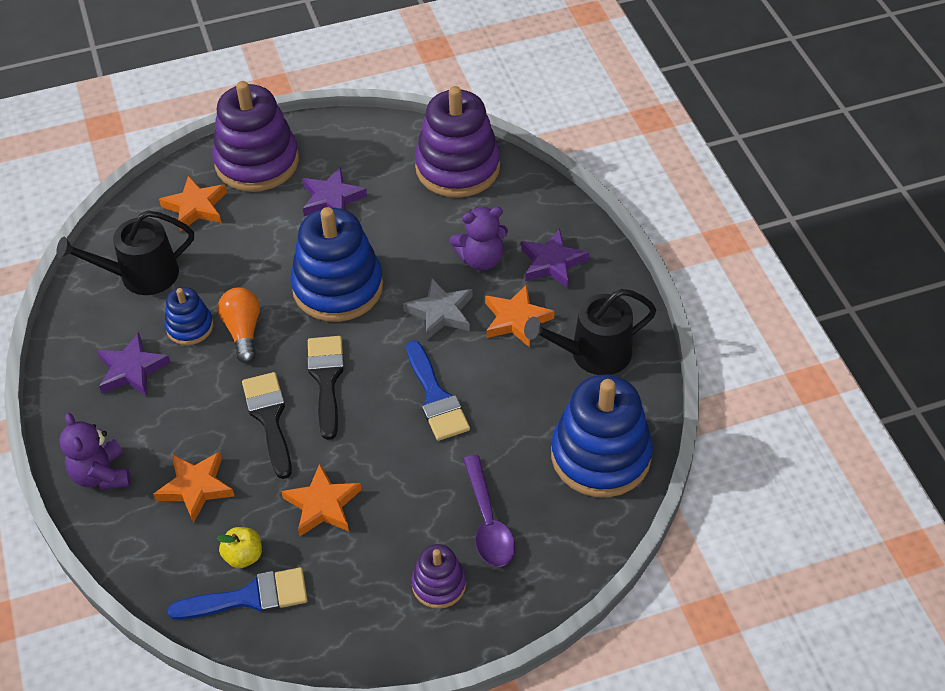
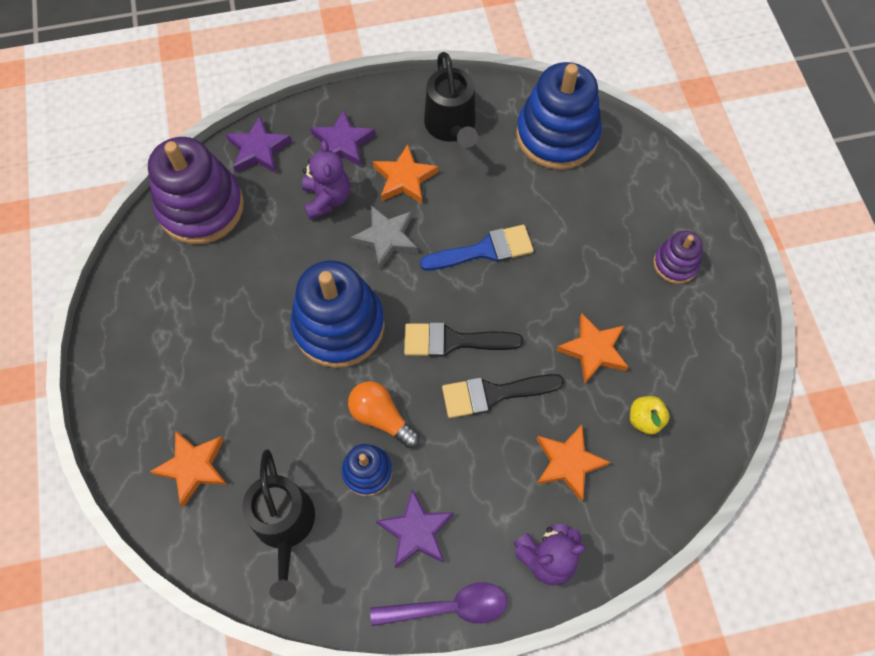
camera: 85 degrees left, 15 degrees up
blue brush [168,567,308,620] -> none
purple stacking toy [212,81,299,192] -> none
orange light bulb [218,287,260,363] -> orange light bulb turned 45 degrees clockwise [348,381,420,448]
purple star [302,167,367,216] -> purple star moved to [226,116,292,173]
purple spoon [463,455,516,567] -> purple spoon moved to [370,583,507,626]

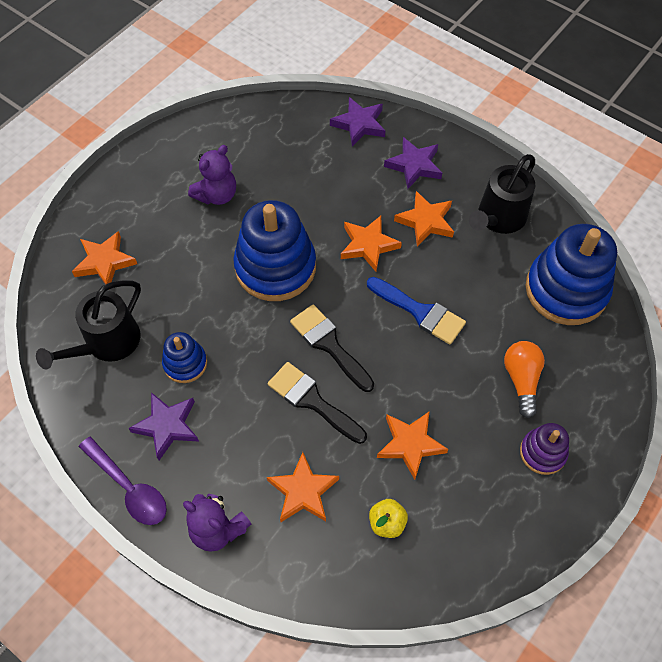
camera: 50 degrees right, 5 degrees down
purple stacking toy [148,137,244,244] -> none
purple teddy bear [302,140,350,220] -> purple teddy bear moved to [188,145,236,205]
orange light bulb [348,381,420,448] -> orange light bulb moved to [504,341,545,418]
grey star [350,205,418,269] -> orange star [341,216,402,272]

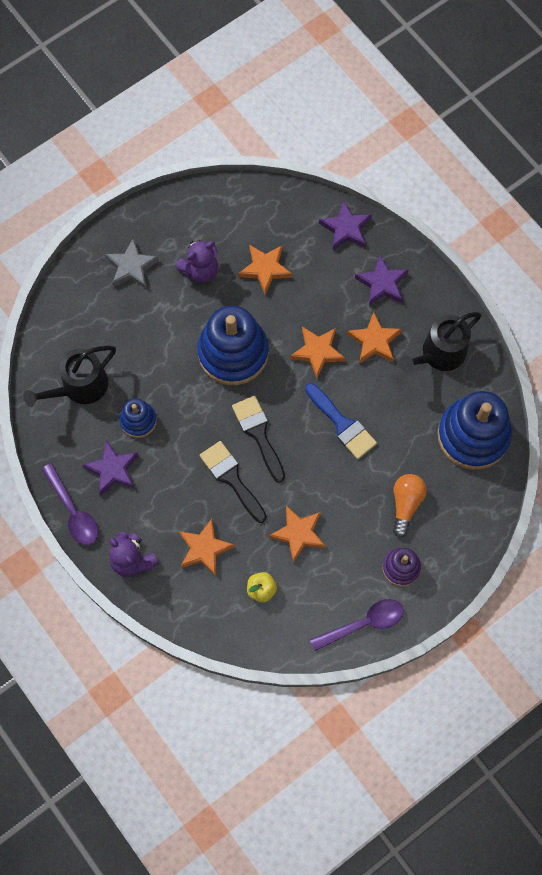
camera: 15 degrees right, 10 degrees up
orange star [72,231,137,285] -> orange star moved to [238,245,292,294]
none -> grey star [105,238,159,288]
none -> purple spoon [310,599,404,651]

